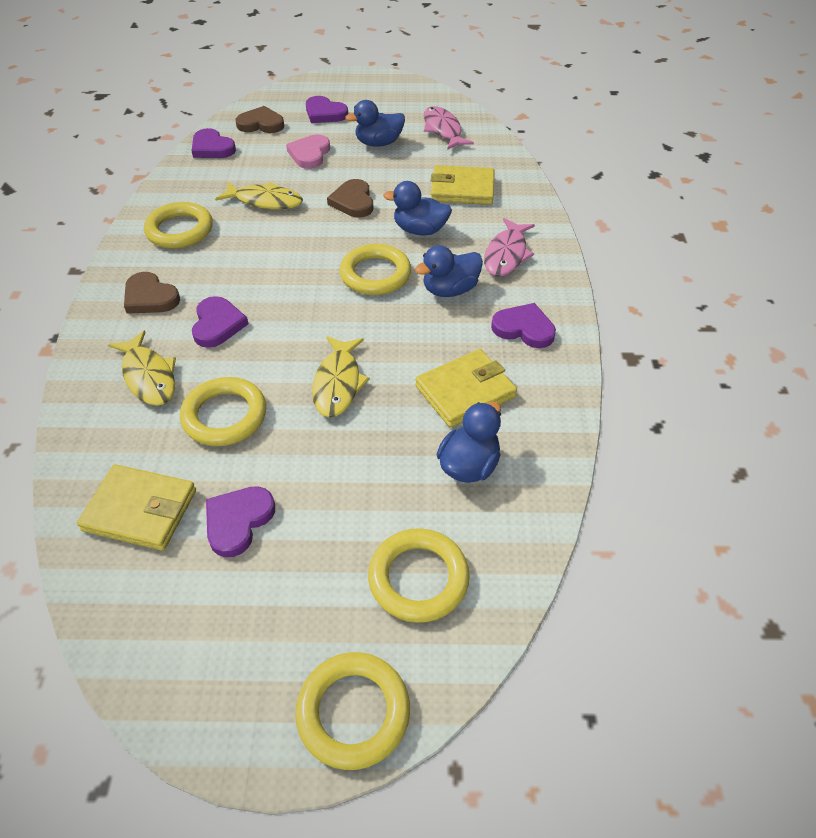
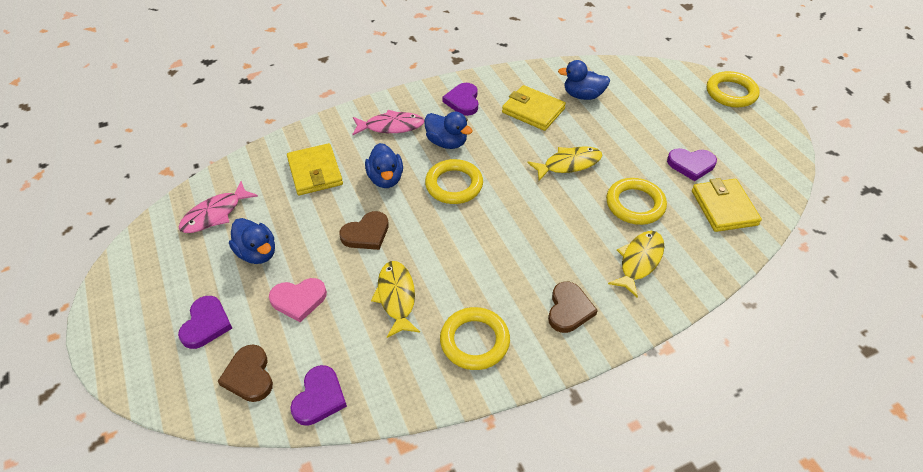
camera: 115 degrees left, 0 degrees up
purple heart [192,296,249,348] -> none
yellow ring [368,528,470,623] -> none

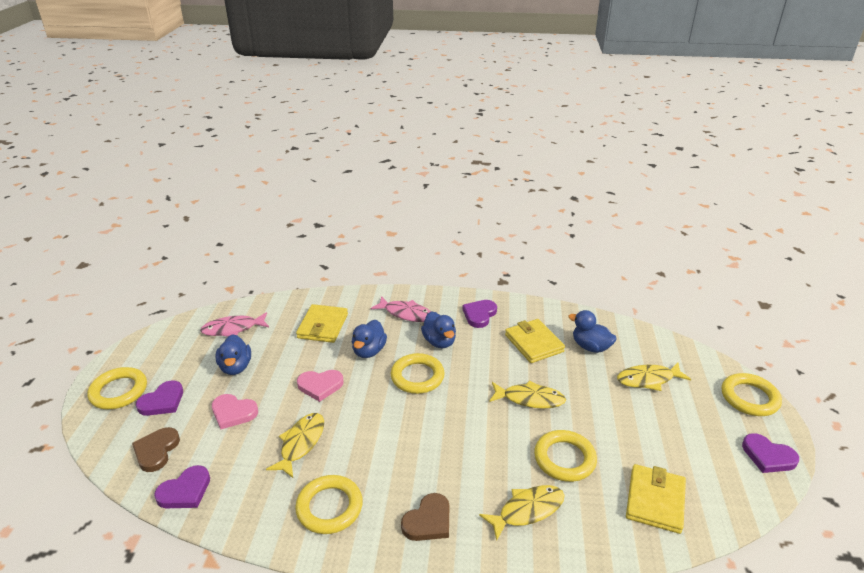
camera: 30 degrees right, 15 degrees down
brown heart [339,211,389,250] -> pink heart [297,370,344,402]
purple heart [667,148,717,181] -> purple heart moved to [742,433,799,473]
none -> yellow ring [87,367,147,409]
none -> yellow fish [617,363,691,391]

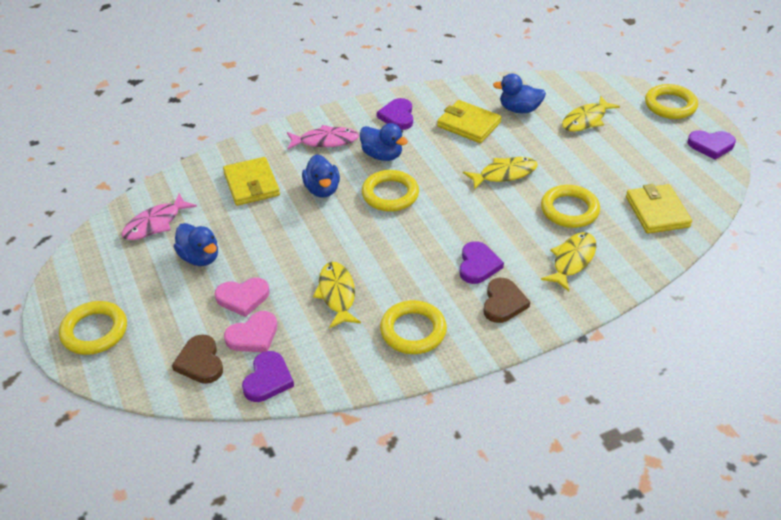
camera: 30 degrees left, 10 degrees up
purple heart [136,380,183,416] -> purple heart moved to [459,241,504,284]
pink heart [297,370,344,402] -> pink heart moved to [224,311,277,352]

